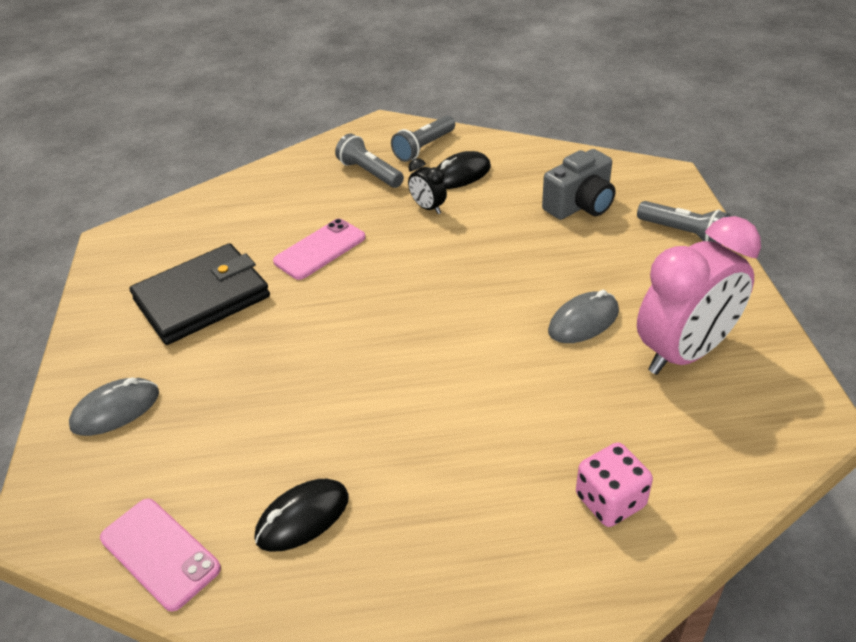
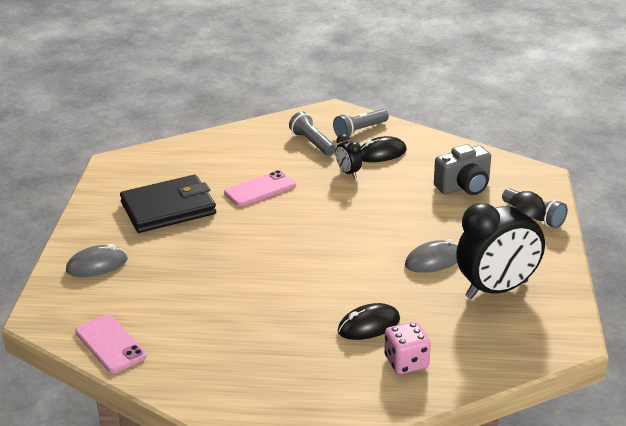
camera: 10 degrees right, 10 degrees down
black mouse [255,479,349,552] -> black mouse moved to [338,303,400,340]
pink clock [637,216,761,375] -> black clock [456,191,546,299]

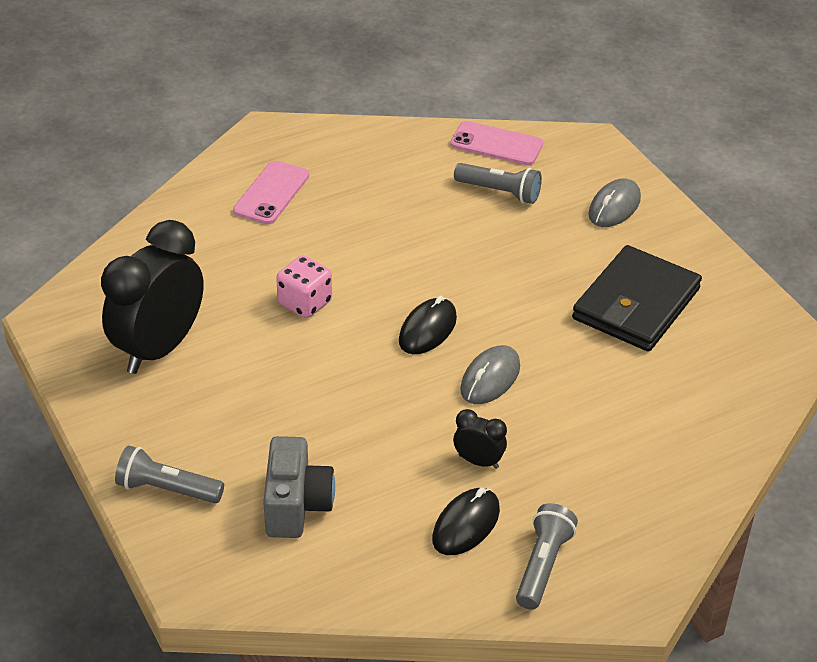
camera: 145 degrees right, 10 degrees up
pink phone [224,170,295,207] -> pink phone moved to [233,161,309,224]
grey flashlight [289,112,336,156] -> grey flashlight moved to [454,163,542,204]
black mouse [338,303,400,340] -> black mouse moved to [399,296,457,354]
pink dice [384,321,431,374] -> pink dice moved to [276,255,332,318]
grey mouse [405,239,458,273] -> grey mouse moved to [460,345,520,404]
grey camera [434,144,491,195] -> grey camera turned 150 degrees clockwise [263,436,335,538]

